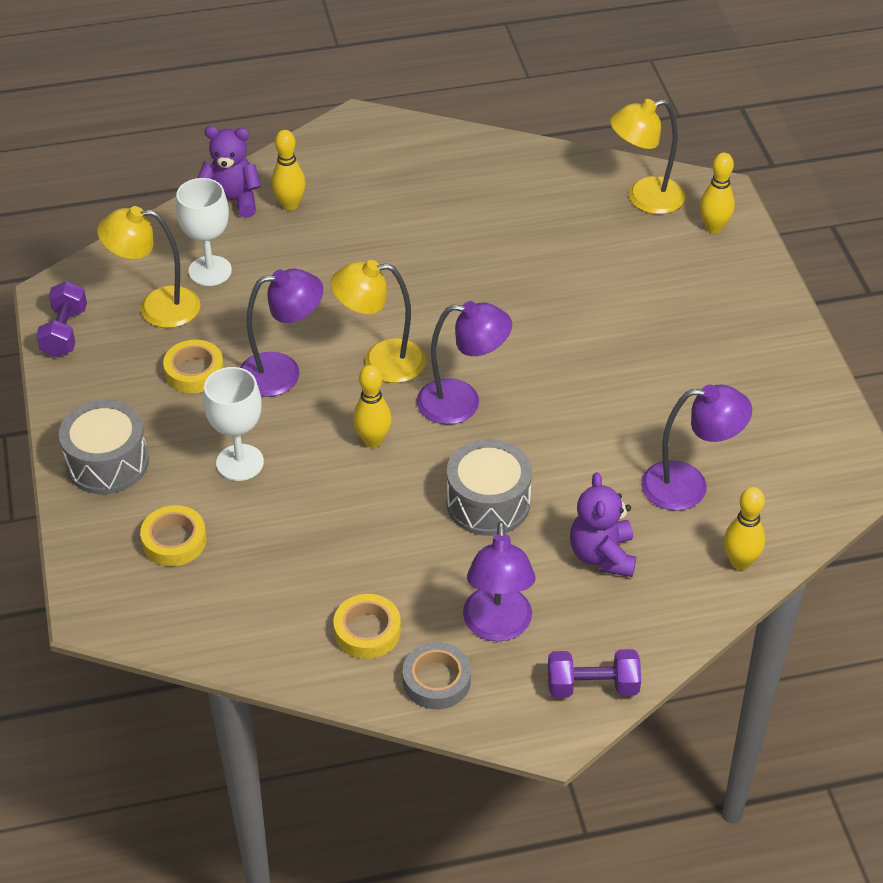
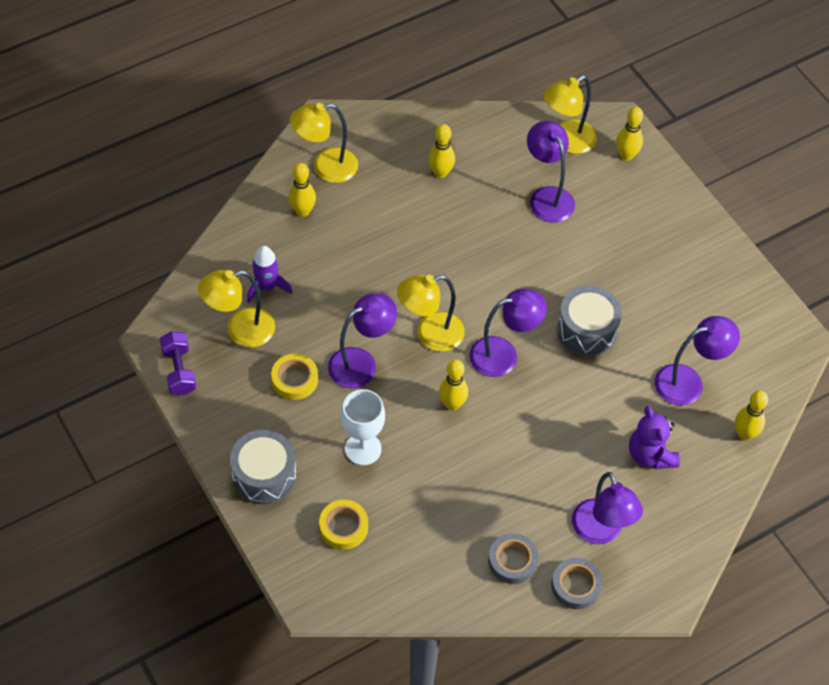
camera: 20 degrees left, 10 degrees up
white goblet [176,178,232,286] -> purple rocket [247,246,293,303]
purple teddy bear [198,126,261,218] -> none
yellow tape [333,594,401,659] -> grey tape [488,533,539,584]
grey drum [447,439,532,536] -> grey drum moved to [557,286,622,356]
purple dumbbell [548,649,641,698] -> none
none -> yellow lamp [290,103,358,183]
none -> yellow bowling pin [428,124,455,178]
none -> purple lamp [527,121,575,223]

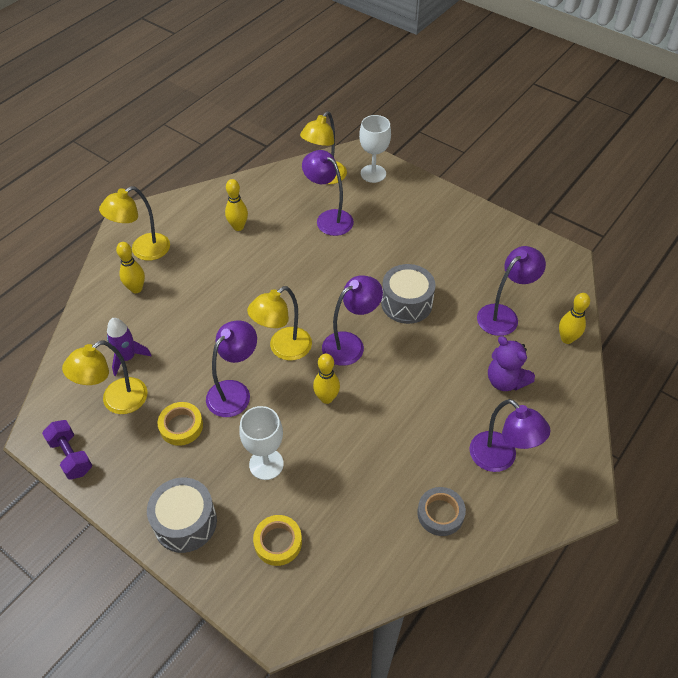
camera: 20 degrees left, 5 degrees down
grey tape [551,558,603,609] -> none
yellow bowling pin [616,106,643,161] -> white goblet [359,115,391,183]

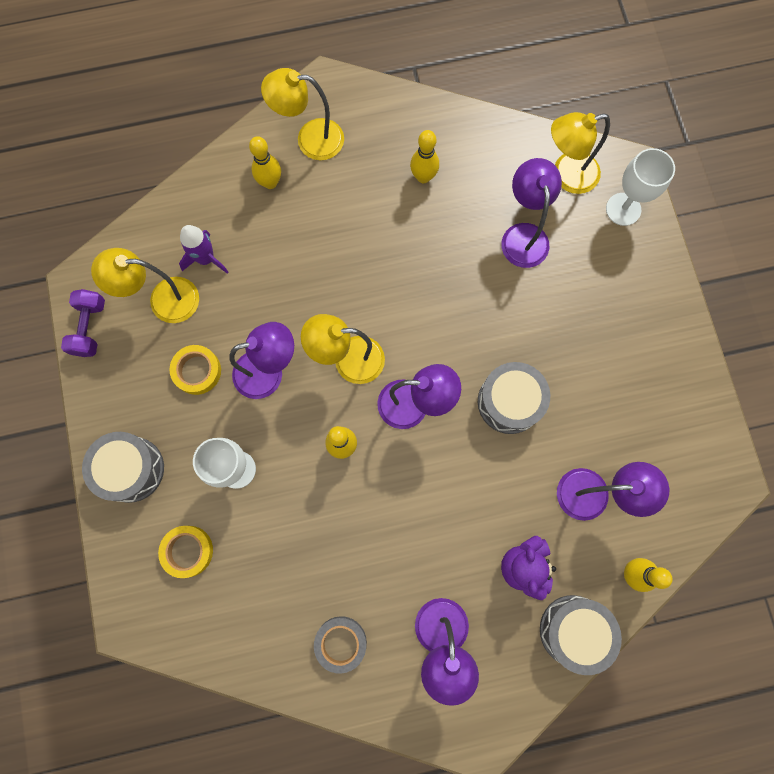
camera: 40 degrees right, 25 degrees up
none -> grey drum [540,595,622,675]

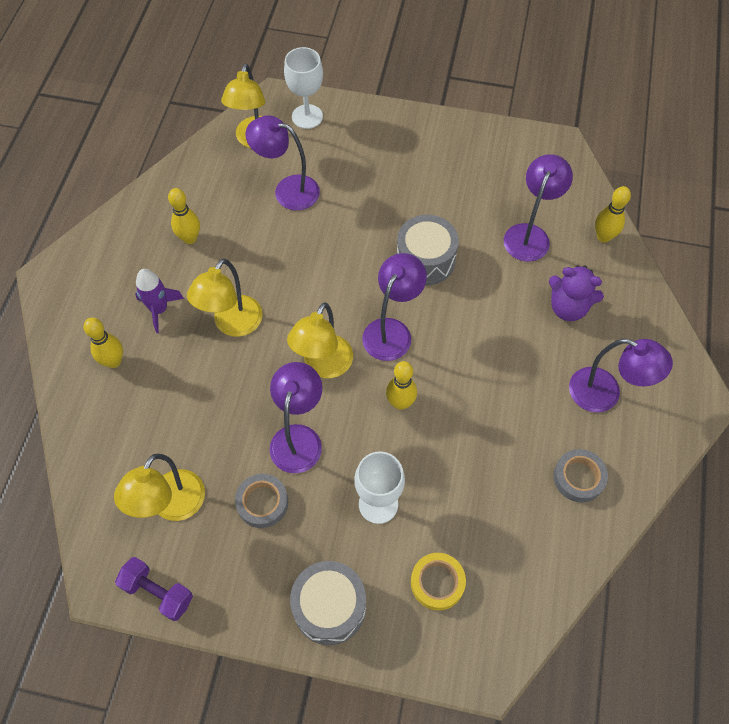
camera: 65 degrees left, 15 degrees down
yellow tape [169,345,221,395] -> grey tape [235,474,288,528]
purple rocket [179,225,228,274] -> purple rocket moved to [135,269,184,333]
yellow lamp [261,68,344,160] -> yellow lamp moved to [187,259,263,337]
grey drum [540,595,622,675] -> none

